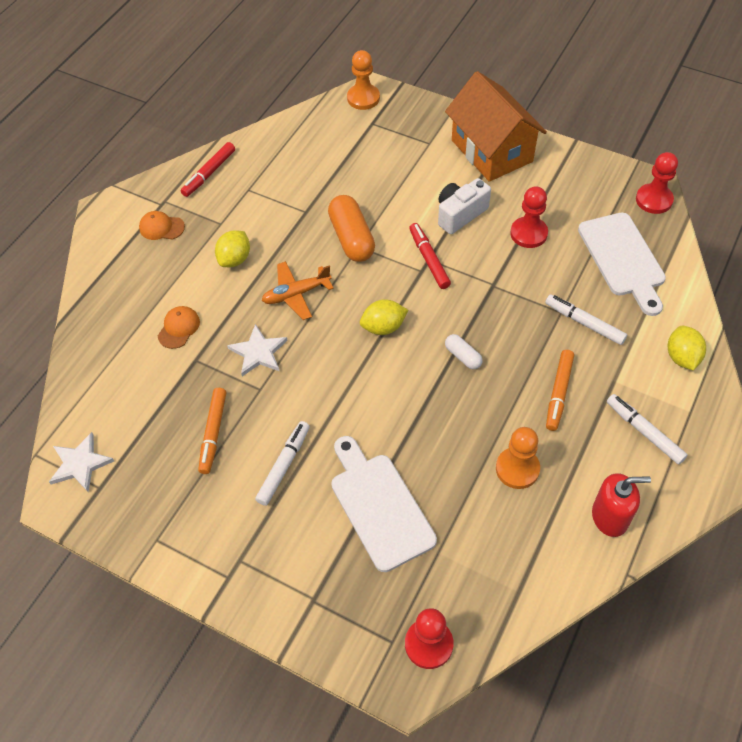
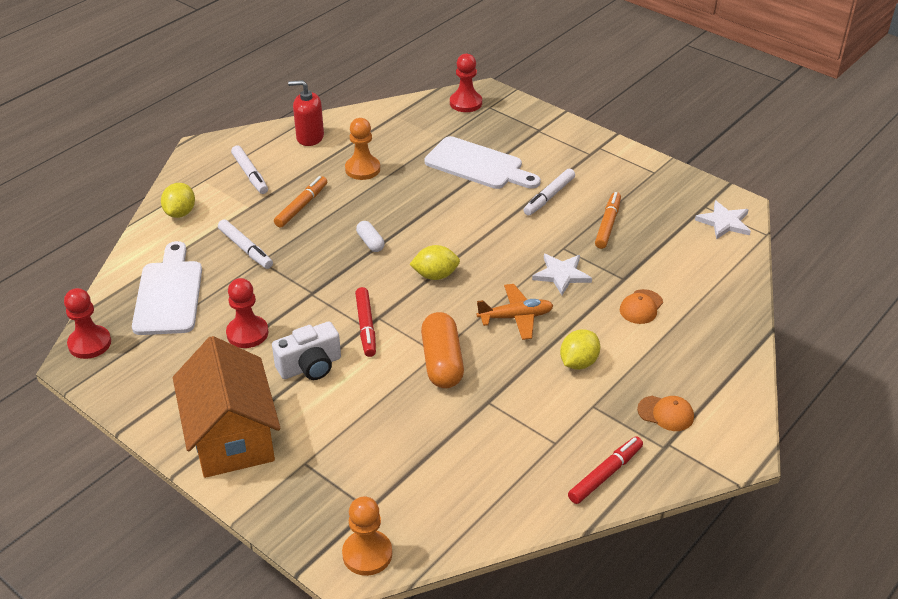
camera: 170 degrees left, 15 degrees down
white cutting board [331,436,437,572] -> white cutting board turned 45 degrees counterclockwise [425,136,541,189]

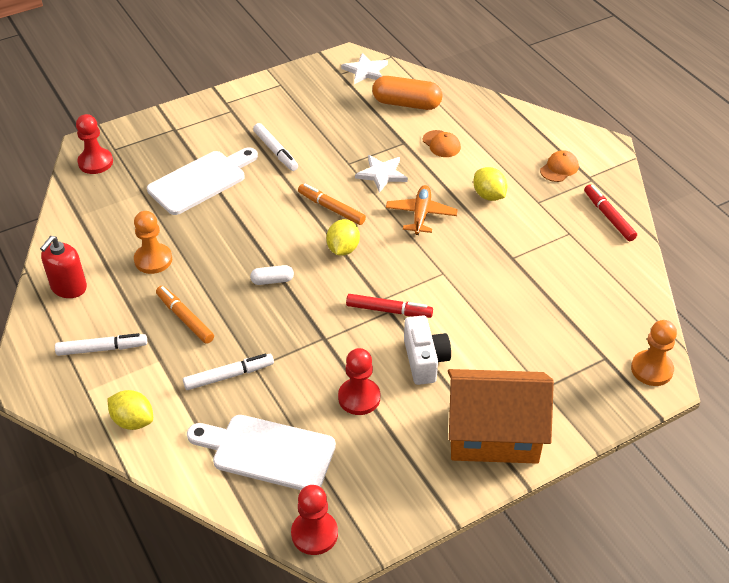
camera: 70 degrees left, 5 degrees up
orange capsule [421,312,464,388] -> orange capsule moved to [372,76,442,110]
orange marker [595,192,621,249] -> orange marker moved to [298,184,366,225]

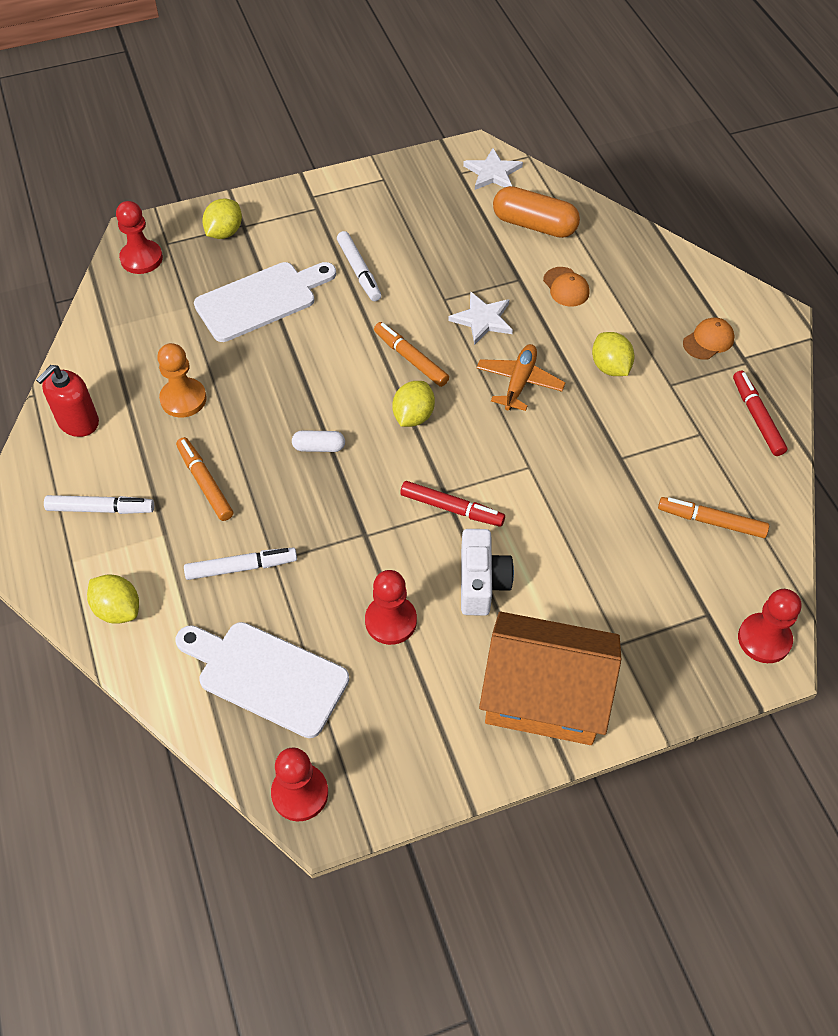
camera: 10 degrees right, 10 degrees up
orange pawn [631,320,677,386] -> red pawn [738,589,801,663]
none -> yellow lemon [202,199,242,239]
none -> orange marker [658,497,769,538]

